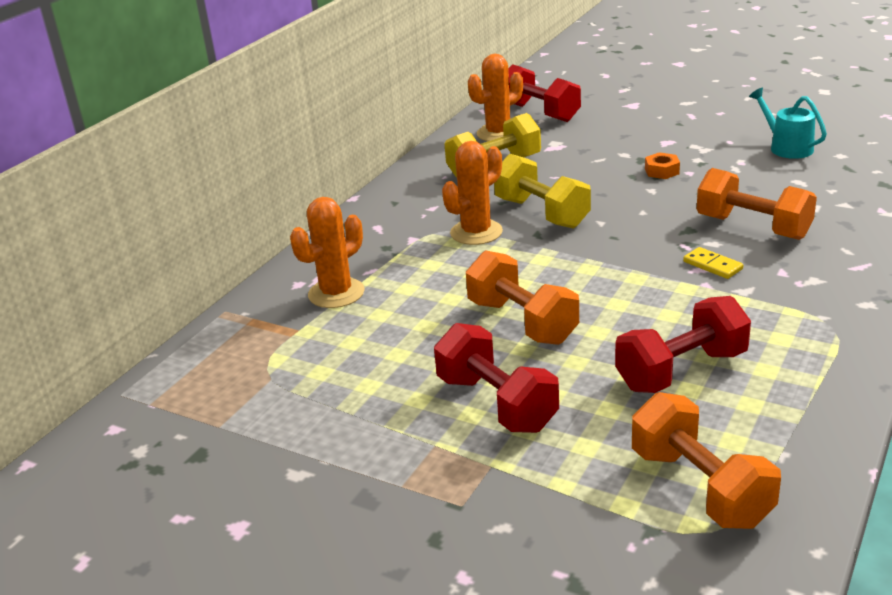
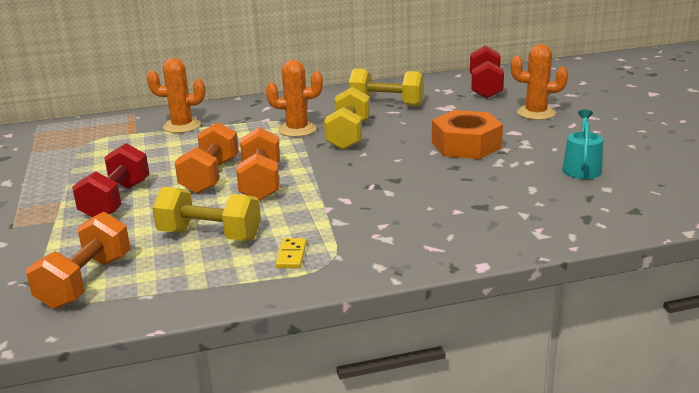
camera: 45 degrees right, 5 degrees down
orange cactus [468,54,523,141] -> orange cactus moved to [511,44,568,120]
red dumbbell [615,296,751,393] -> yellow dumbbell [152,187,261,241]
orange nut [645,152,680,179] -> orange nut [432,110,503,159], size x2.31
yellow domino [683,247,744,279] -> yellow domino moved to [275,238,307,268]
orange dumbbell [697,168,817,240] -> orange dumbbell moved to [236,127,280,201]

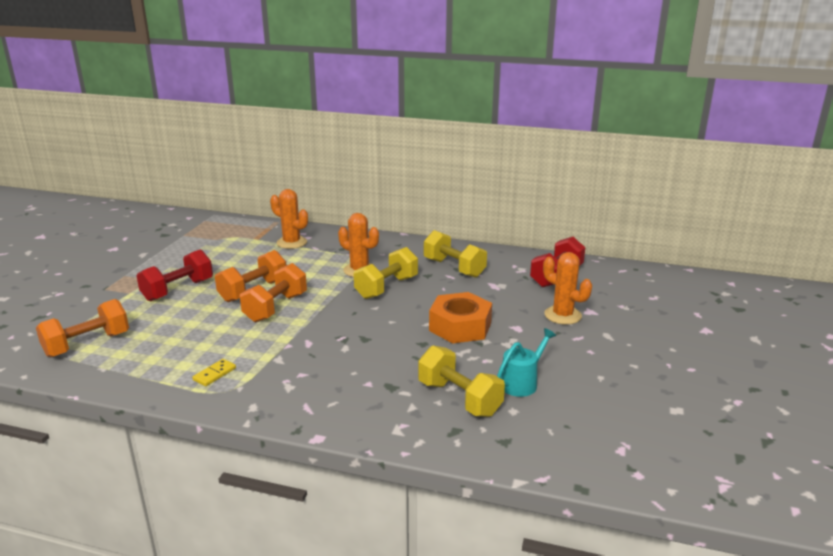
camera: 30 degrees right, 0 degrees up
yellow dumbbell [152,187,261,241] -> yellow dumbbell moved to [418,345,505,417]

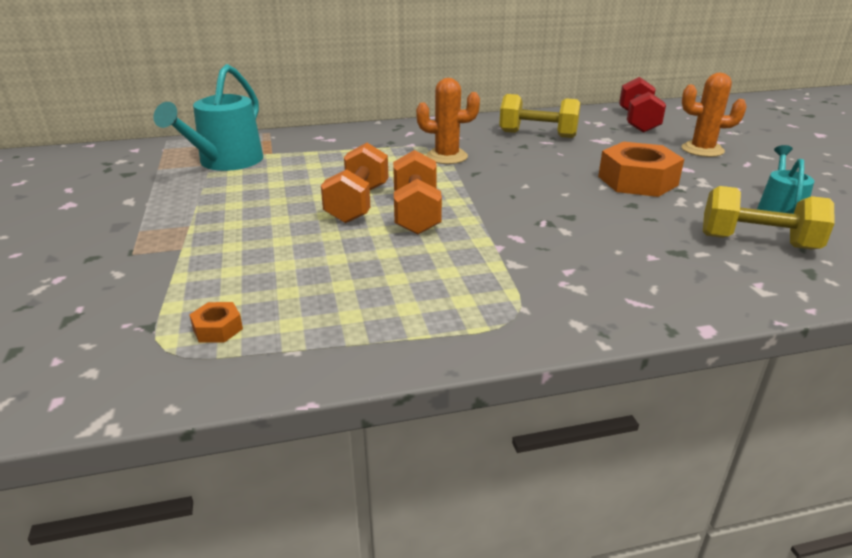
camera: 30 degrees left, 5 degrees up
orange dumbbell [36,299,129,357] -> orange nut [189,302,243,342]
red dumbbell [137,250,213,302] -> none
yellow domino [192,359,236,386] -> none
orange cactus [270,189,308,249] -> none
yellow dumbbell [354,247,418,299] -> none
none -> turquoise watering can [153,64,263,171]

